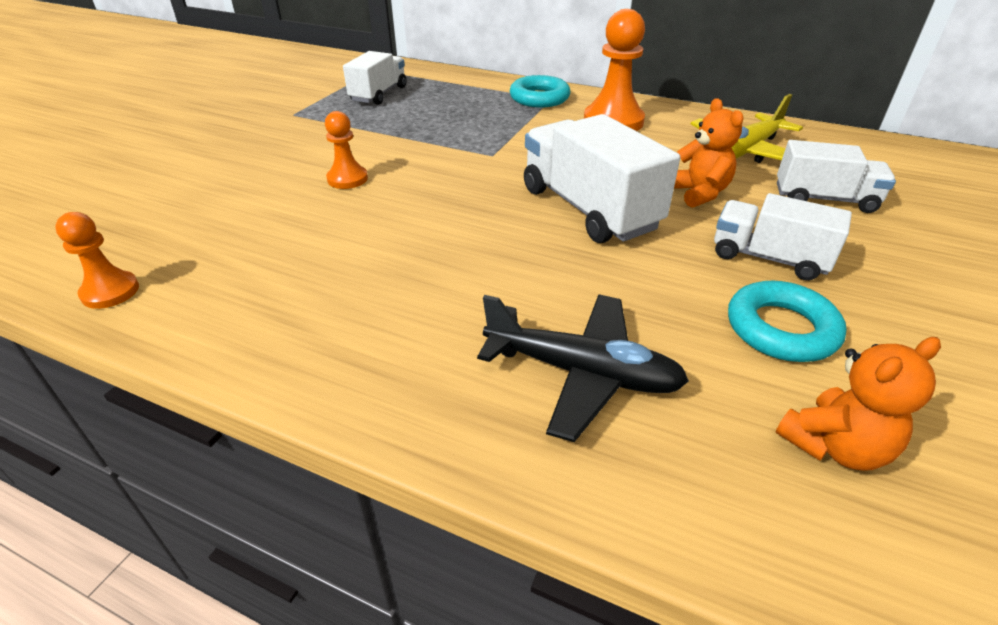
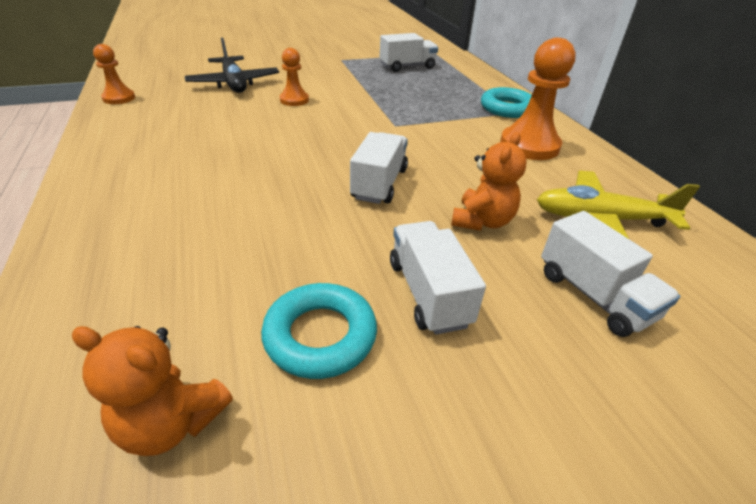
camera: 45 degrees right, 0 degrees up
black plane [477,295,689,442] -> black plane moved to [184,38,279,93]
white truck [524,114,680,243] -> white truck [350,132,408,204], size x0.63

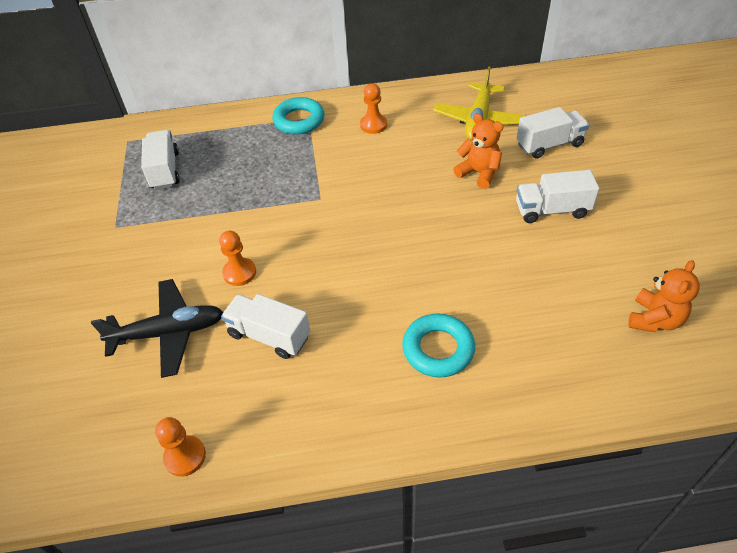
camera: 75 degrees left, 10 degrees up
turquoise ring [261,283,377,379] -> turquoise ring moved to [402,313,475,377]
white truck [350,132,408,204] -> white truck moved to [221,294,310,359]
orange pawn [500,38,576,160] -> orange pawn [360,83,387,134], size x0.56

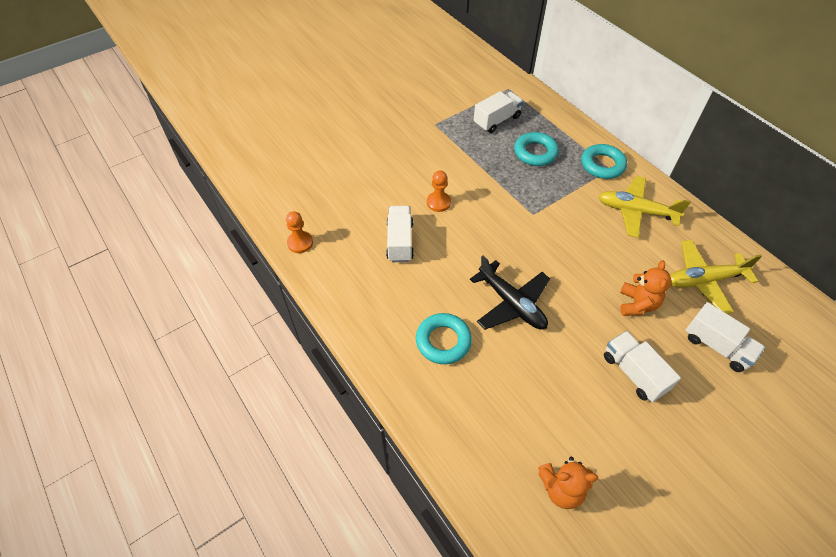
camera: 60 degrees right, 5 degrees up
black plane [91,279,223,378] -> black plane moved to [470,256,550,330]
orange pawn [360,83,387,134] -> yellow plane [599,176,691,238]
none -> turquoise ring [514,132,559,166]

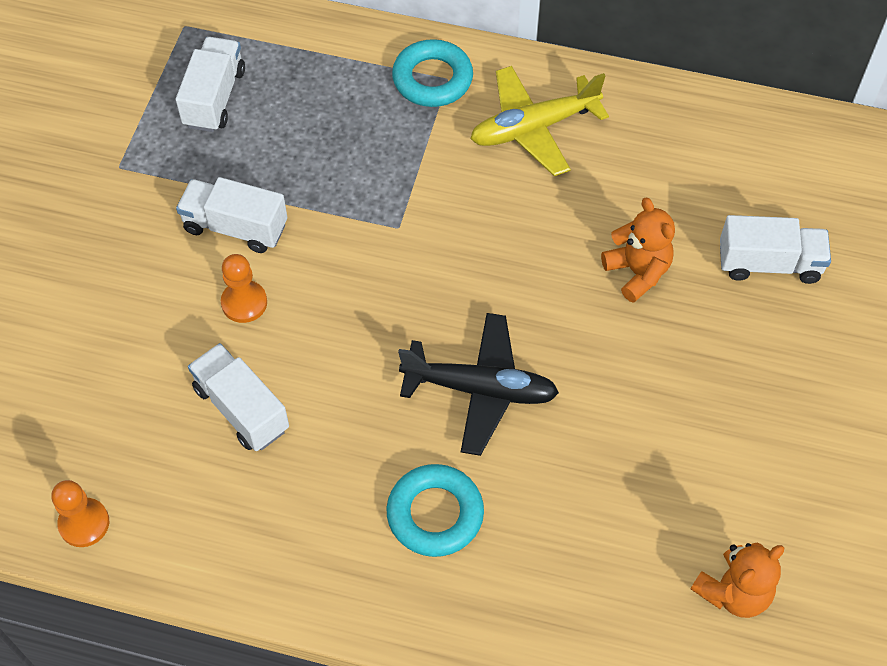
camera: 40 degrees left, 5 degrees up
turquoise ring [514,132,559,166] -> none
white truck [604,331,681,402] -> white truck moved to [176,177,287,253]
yellow plane [670,240,762,314] -> none

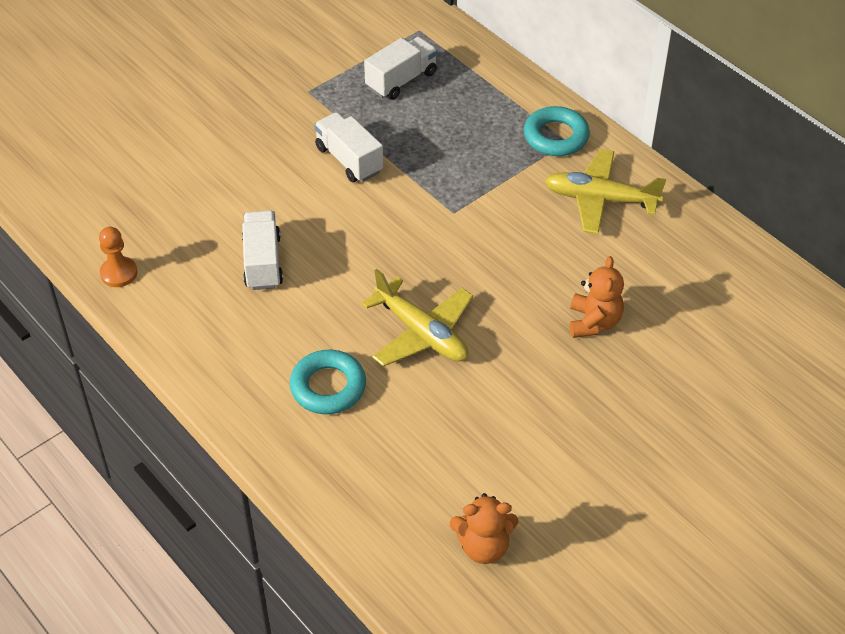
camera: 35 degrees right, 10 degrees down
orange pawn [221,254,267,323] -> none
black plane [398,313,559,456] -> yellow plane [362,269,473,367]
white truck [720,215,831,284] -> none

